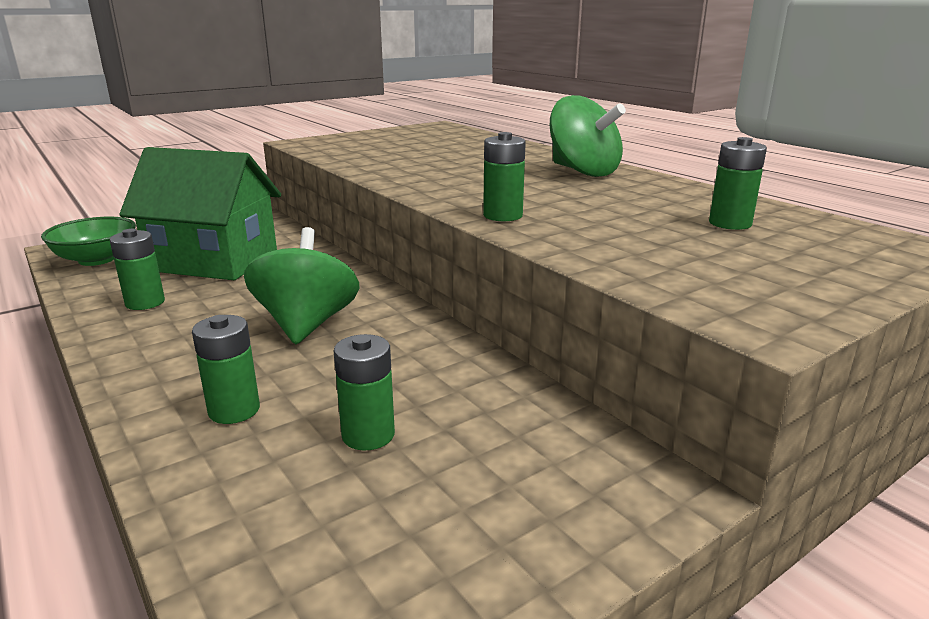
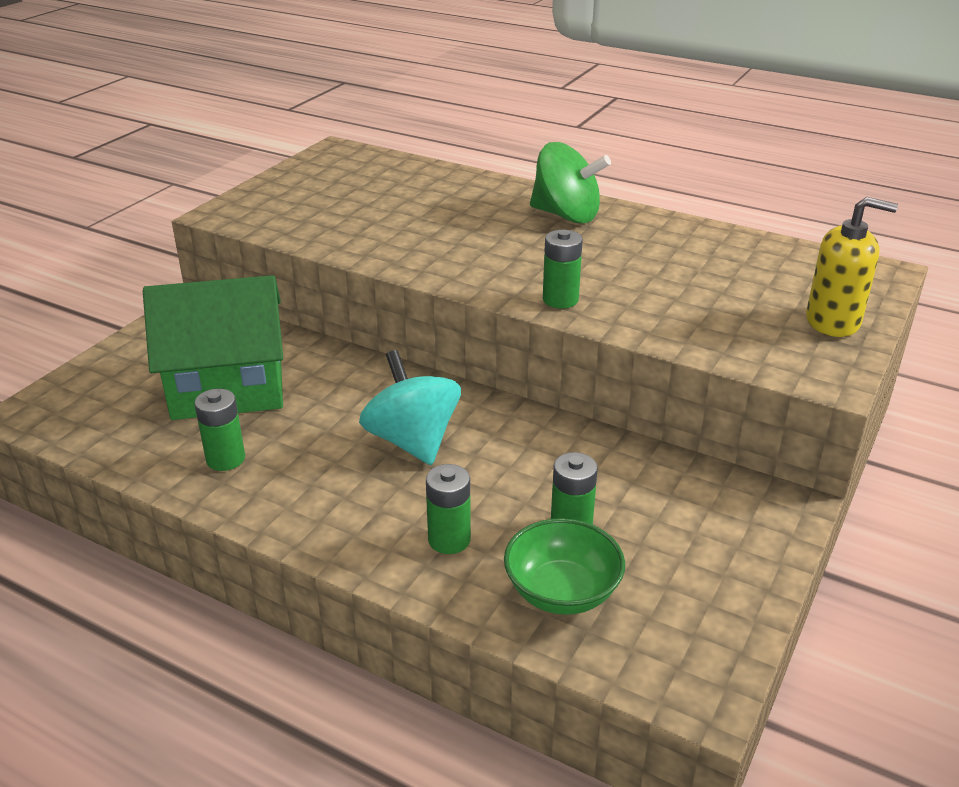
camera: 25 degrees left, 10 degrees up
green bowl [41,217,136,266] -> green bowl moved to [504,518,625,615]
green spinning top [244,227,359,344] -> turquoise spinning top [359,350,461,465]
green battery [709,137,767,230] -> none
none -> yellow soap dispenser [806,197,898,337]

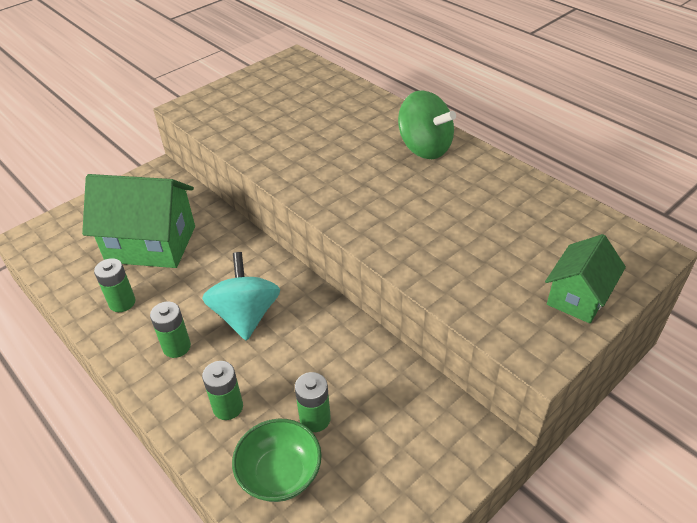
camera: 20 degrees right, 10 degrees up
green battery [543,230,583,308] -> green battery moved to [150,301,191,358]
yellow soap dispenser [806,197,898,337] -> green house [545,234,626,323]

